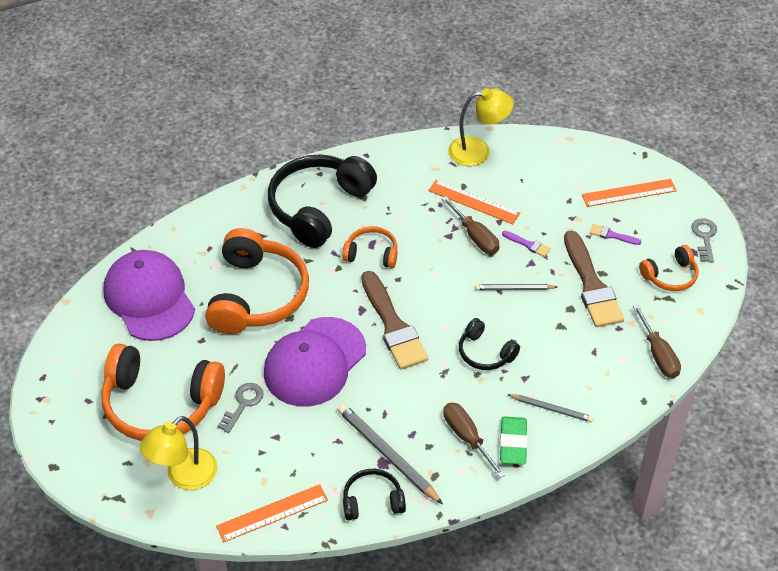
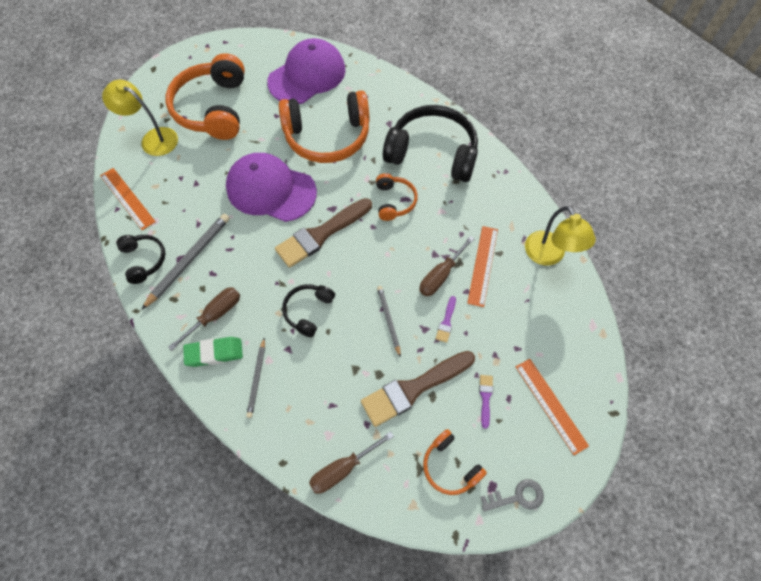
camera: 75 degrees right, 15 degrees up
grey key [217,383,264,433] -> none

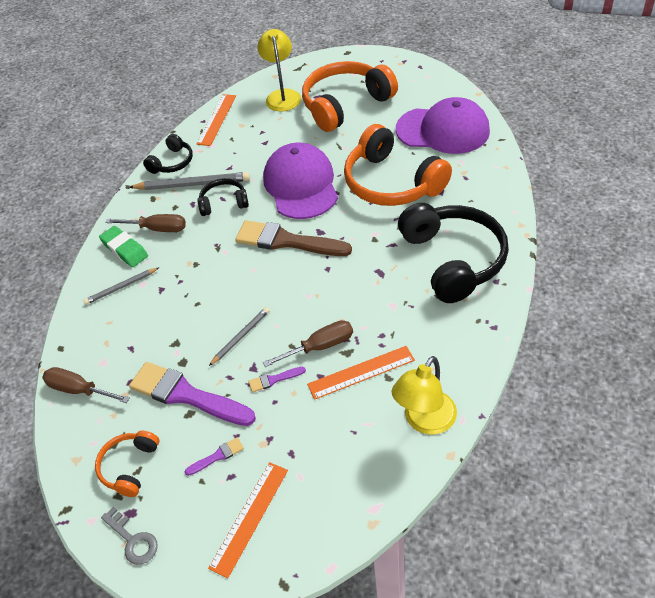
camera: 60 degrees right, 15 degrees down
black headphones [282,284,335,337] -> black headphones moved to [197,178,249,216]
brown brush [361,351,475,427] -> purple brush [129,362,256,426]
orange headphones [376,173,418,221] -> none
brown screwdriver [419,236,475,296] -> brown screwdriver turned 150 degrees clockwise [263,320,353,367]

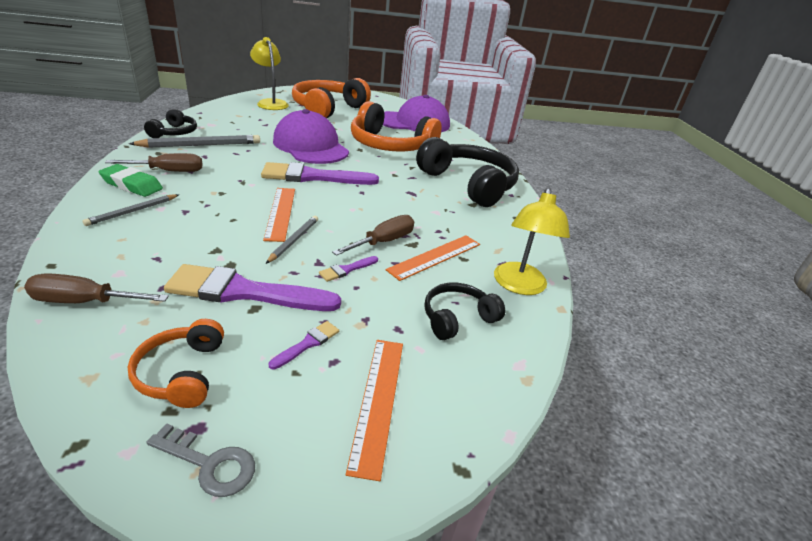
camera: 30 degrees left, 15 degrees down
orange ruler [197,94,236,146] -> orange ruler moved to [263,188,295,242]
black headphones [197,178,249,216] -> black headphones moved to [424,283,505,340]
brown brush [235,220,352,256] -> purple brush [261,162,379,185]

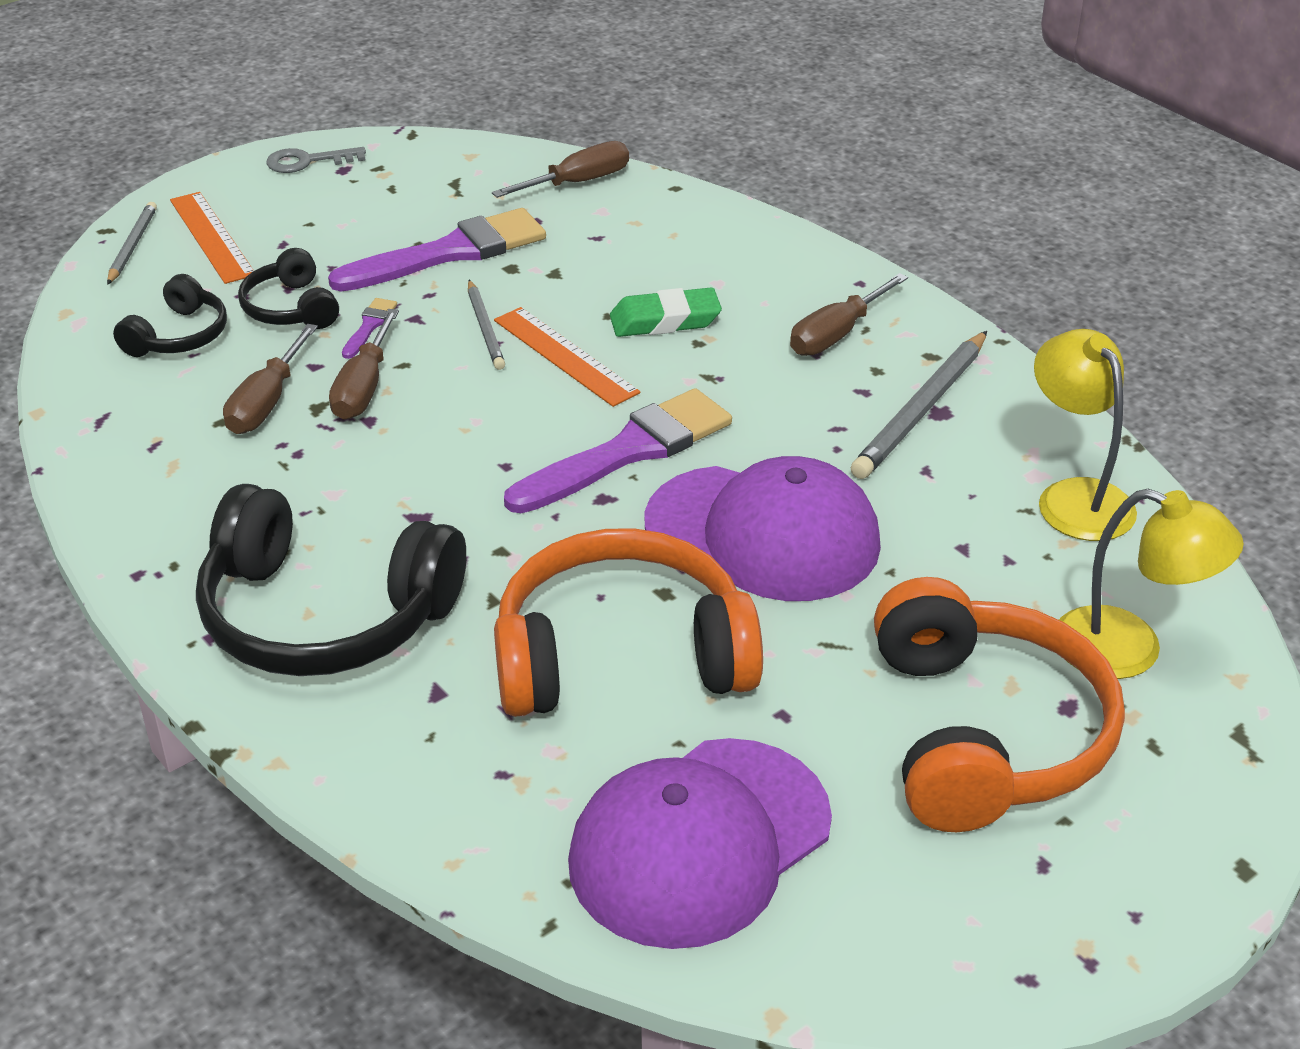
camera: 150 degrees right, 5 degrees up
grey pencil [83,194,179,226] -> grey pencil moved to [107,202,157,285]
green eraser [99,164,163,197] -> green eraser moved to [610,288,722,337]
orange headphones [128,319,224,408] -> none
black headphones [144,109,197,138] -> black headphones moved to [238,248,339,329]
purple brush [269,321,339,370] -> none
orange ruler [386,235,480,281] -> brown screwdriver [223,324,318,434]
yellow lamp [494,188,570,295] -> yellow lamp moved to [1034,329,1137,541]

